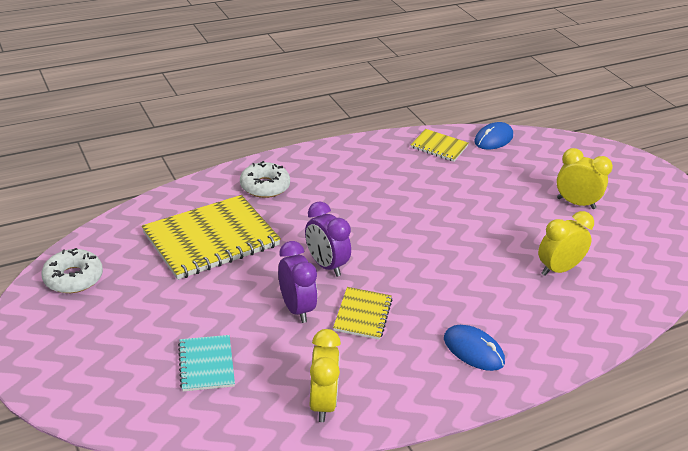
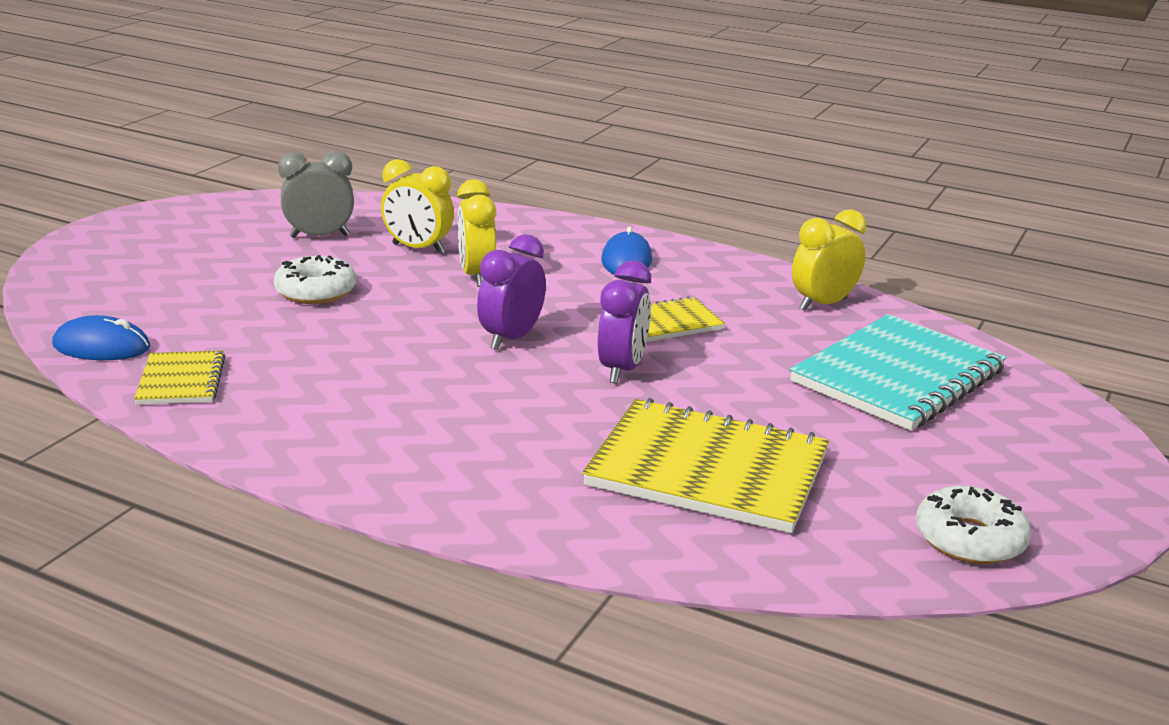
camera: 125 degrees left, 10 degrees down
turquoise notebook [178,335,235,391] -> turquoise notebook [790,314,1007,431], size x1.97
white donut [240,161,290,198] -> white donut moved to [274,255,356,304]
purple clock [278,241,317,323] -> purple clock moved to [477,234,546,350]
yellow clock [556,148,613,209] -> yellow clock moved to [457,179,496,287]
none -> grey clock [278,151,354,238]

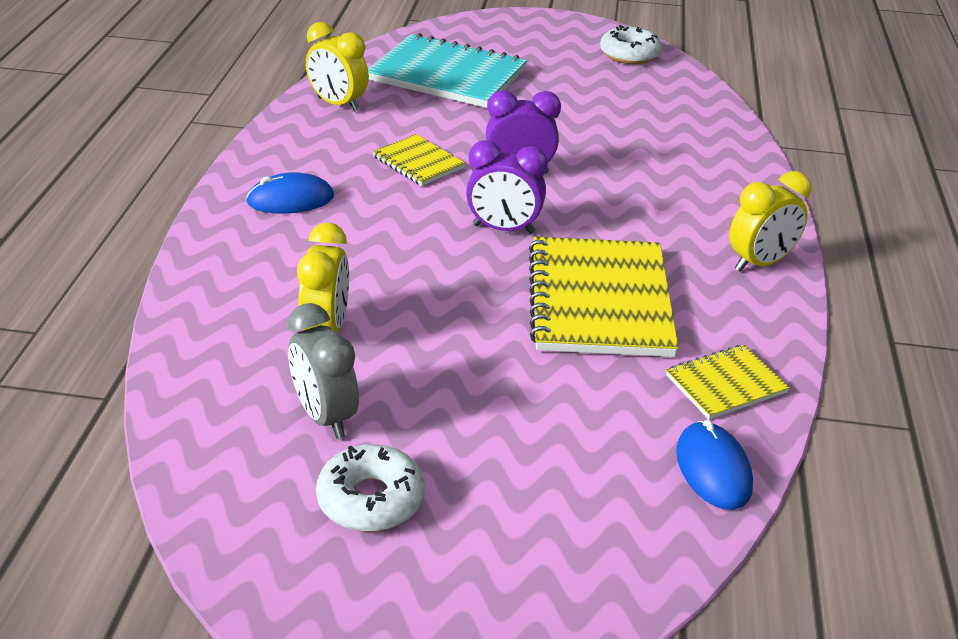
camera: 110 degrees left, 10 degrees up
white donut [274,255,356,304] -> white donut moved to [316,444,425,532]
yellow clock [457,179,496,287] -> yellow clock moved to [729,171,811,272]
yellow notebook [582,398,829,533] -> yellow notebook moved to [529,237,679,357]

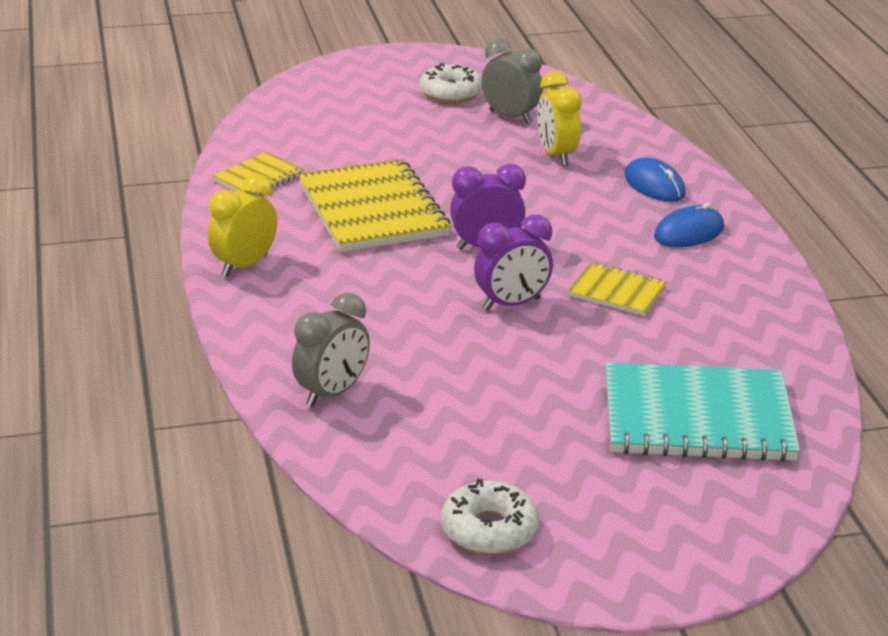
camera: 160 degrees right, 5 degrees down
yellow clock [306,22,369,112] -> none
blue mouse [676,420,753,510] -> blue mouse moved to [624,158,685,202]
none -> grey clock [292,292,370,407]

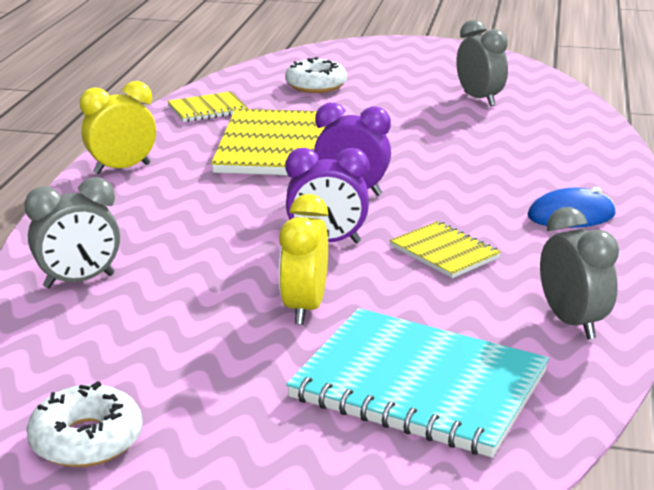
camera: 25 degrees right, 5 degrees down
white donut [420,63,482,103] -> white donut moved to [285,57,347,93]
yellow clock [537,71,582,166] -> yellow clock moved to [279,194,328,325]
blue mouse [624,158,685,202] -> none
none -> grey clock [540,207,619,339]

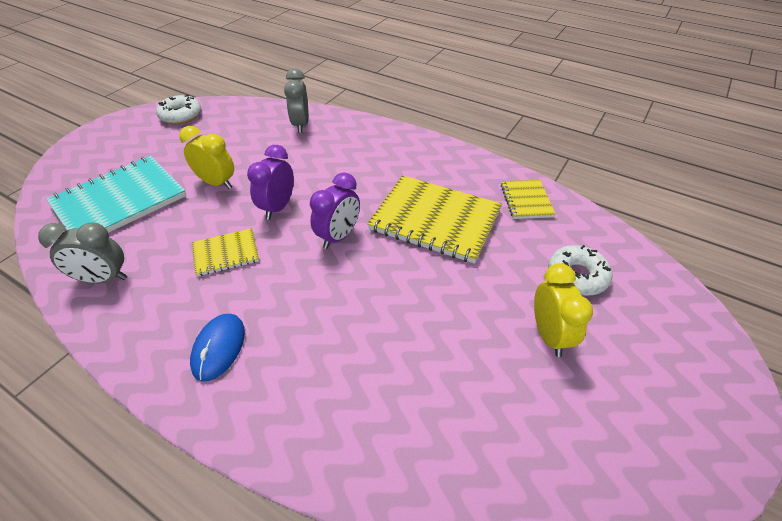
camera: 110 degrees right, 20 degrees up
yellow clock [80,81,156,174] -> yellow clock moved to [534,263,593,357]
grey clock [456,20,508,106] -> none

